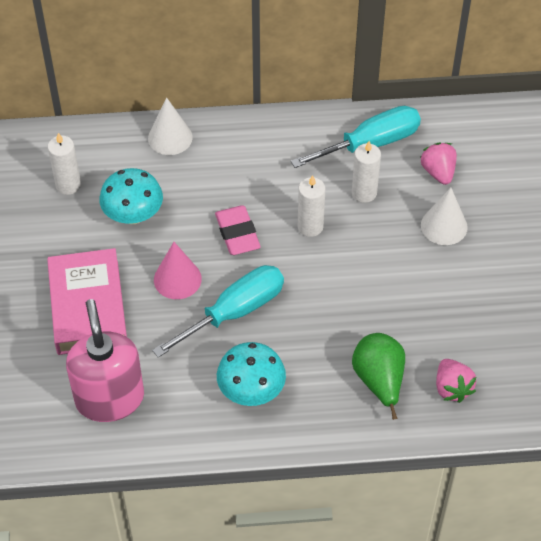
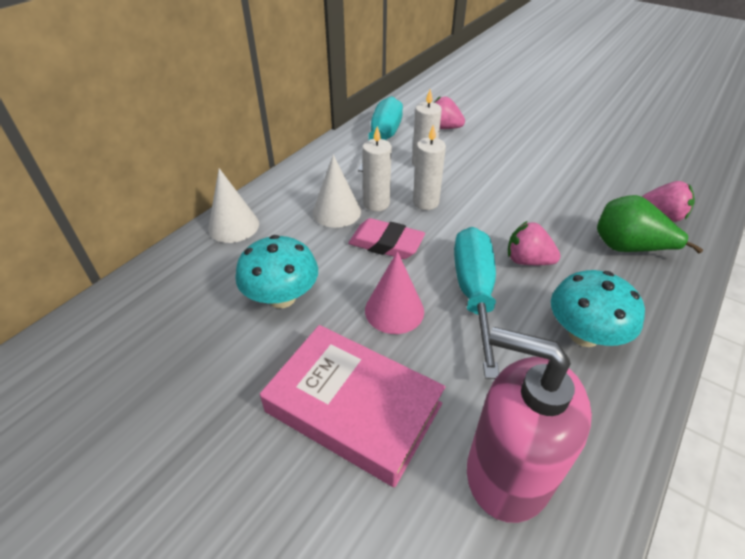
camera: 50 degrees left, 10 degrees down
white candle [48,133,81,195] -> white candle moved to [362,126,392,211]
white cone [421,188,468,245] -> white cone moved to [313,155,361,228]
none -> pink strawberry [508,221,561,265]

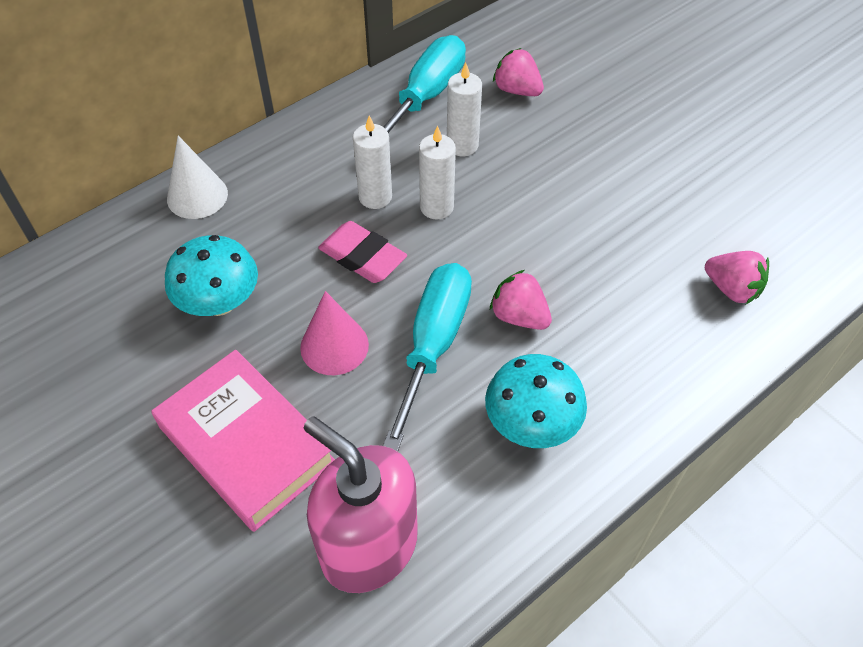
camera: 15 degrees right, 10 degrees up
white cone [313,155,361,228] -> none
green pear [597,195,703,254] -> none

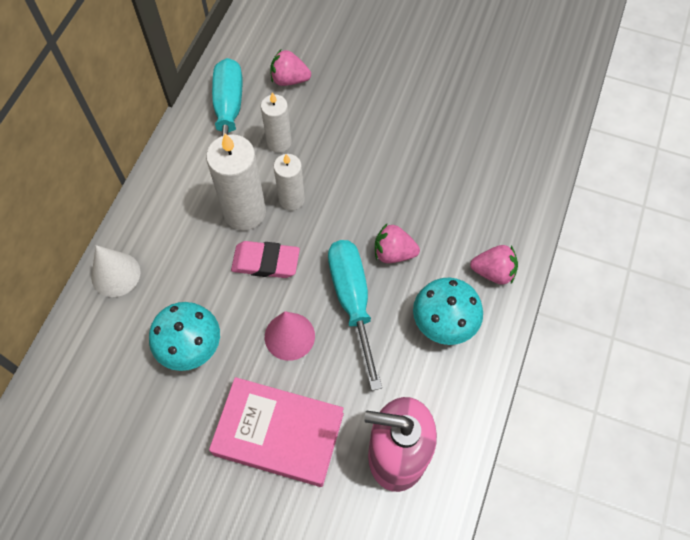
camera: 30 degrees left, 10 degrees up
white candle [353,116,392,209] -> white candle [206,133,266,230], size x1.64
pink strawberry [705,251,769,304] -> pink strawberry moved to [470,245,518,284]

